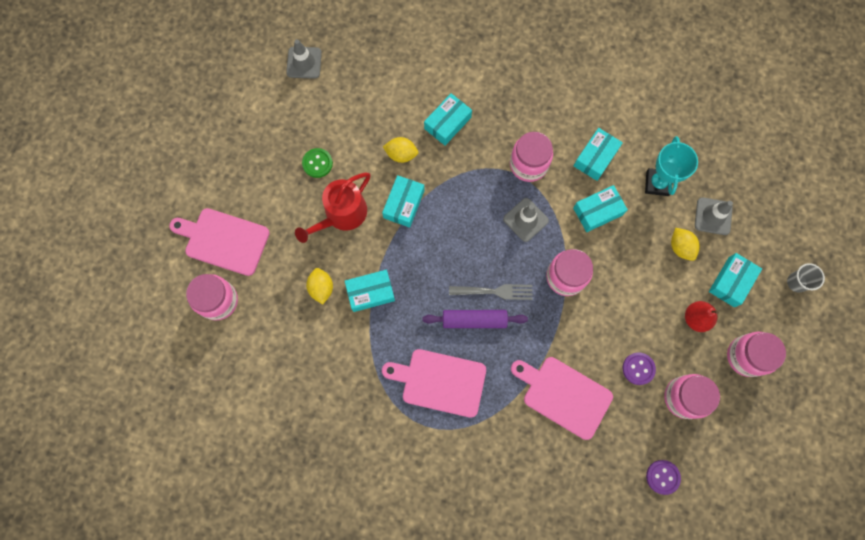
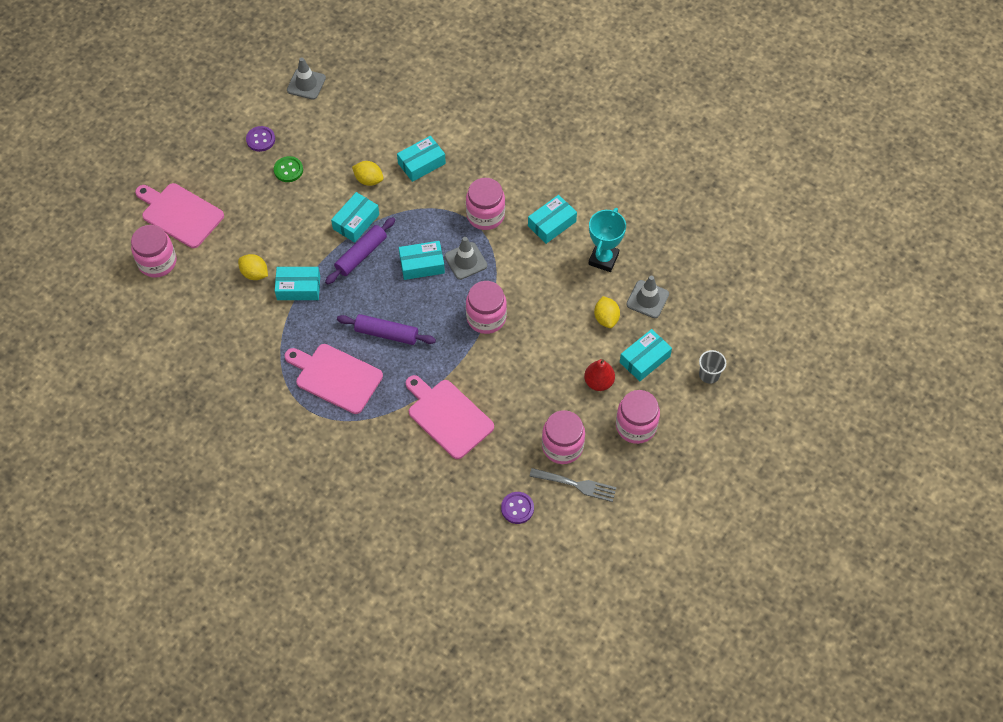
camera: 15 degrees right, 15 degrees down
red watering can [295,172,370,243] -> none
yellow lemon [306,268,333,305] -> yellow lemon turned 60 degrees counterclockwise [238,254,268,280]
grey fork [449,284,533,300] -> grey fork moved to [529,468,617,502]
turquoise box [573,185,628,232] -> turquoise box moved to [399,241,445,280]
purple button [623,352,656,385] -> purple button moved to [246,126,275,152]
none -> purple rolling pin [325,217,395,284]

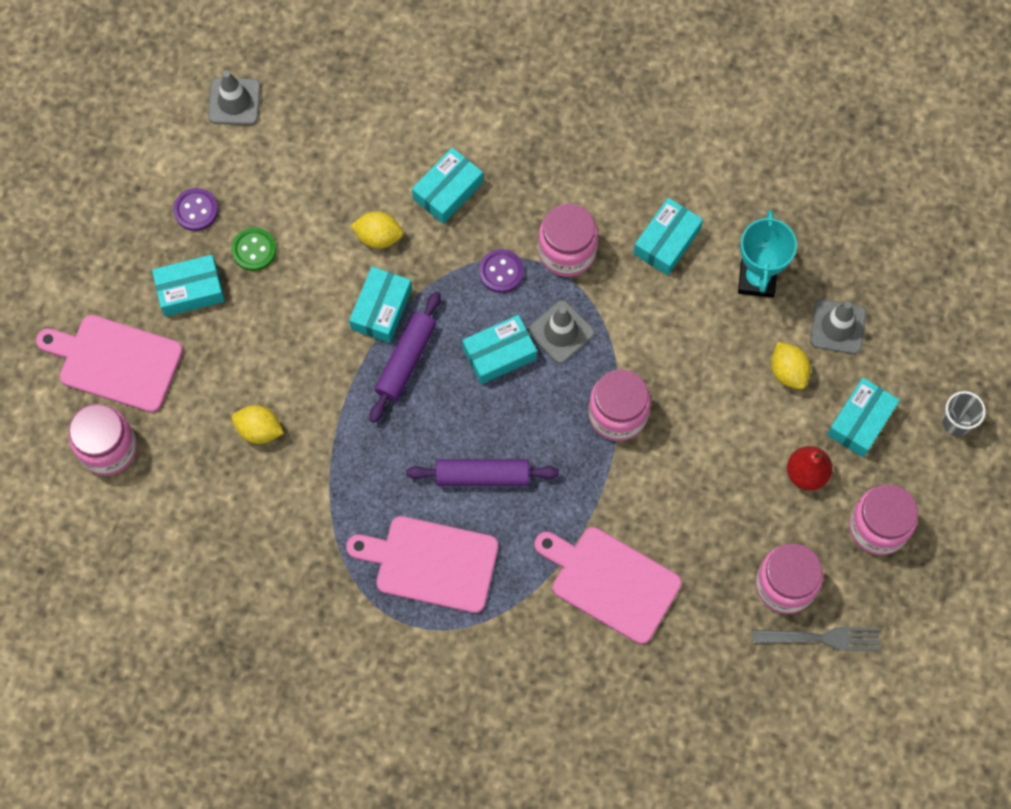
camera: 15 degrees left, 10 degrees up
turquoise box [275,267,320,300] -> turquoise box moved to [152,255,225,317]
purple button [501,492,534,524] -> purple button moved to [479,249,524,293]

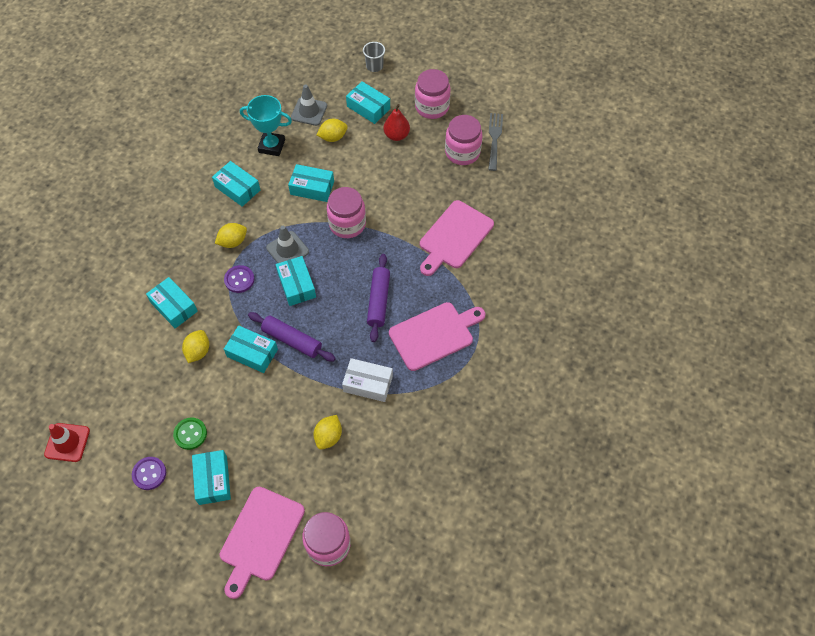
camera: 85 degrees left, 10 degrees down
grey traffic cone [208,71,261,125] -> red traffic cone [44,423,90,462]
pink cutting board [346,516,499,613] -> pink cutting board turned 135 degrees counterclockwise [389,302,485,371]
pink jar [538,204,598,277] -> yellow lemon [215,223,247,248]
none -> turquoise box [288,164,334,202]
none -> white box [342,358,393,402]

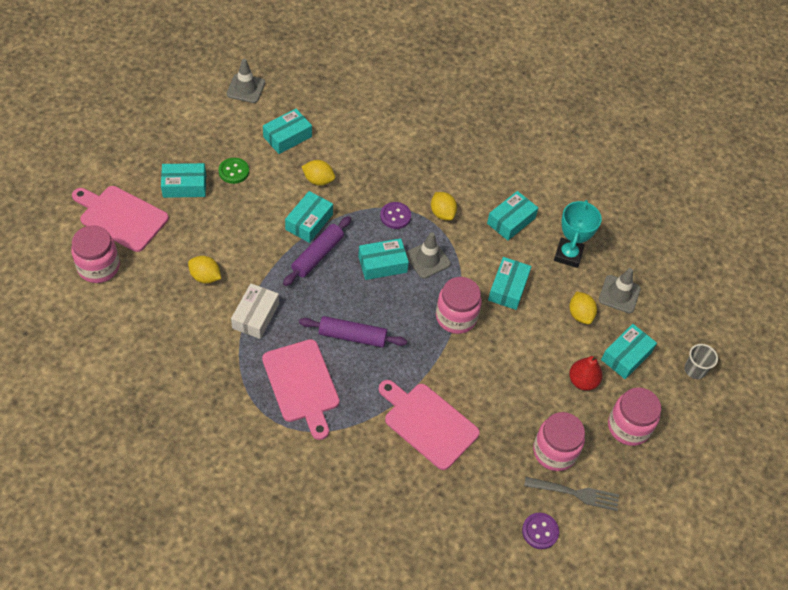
camera: 90 degrees right, 5 degrees down
red traffic cone [44,423,90,462] -> grey traffic cone [226,59,265,103]
purple button [132,457,166,490] -> purple button moved to [522,513,559,549]
turquoise box [146,277,198,328] -> turquoise box moved to [263,109,312,154]

